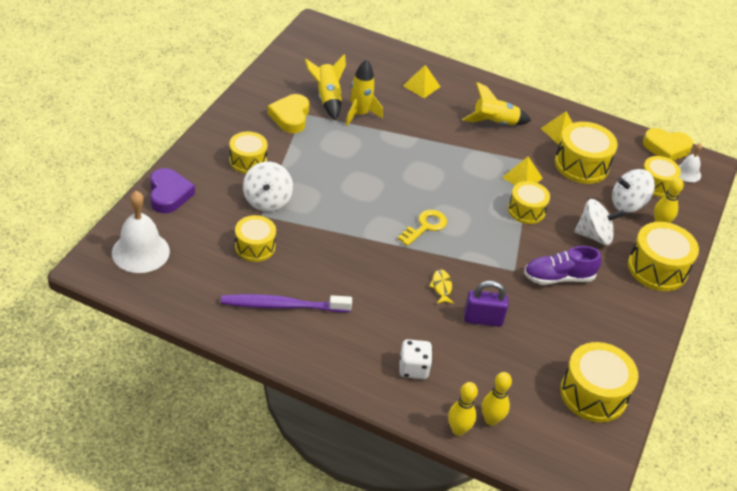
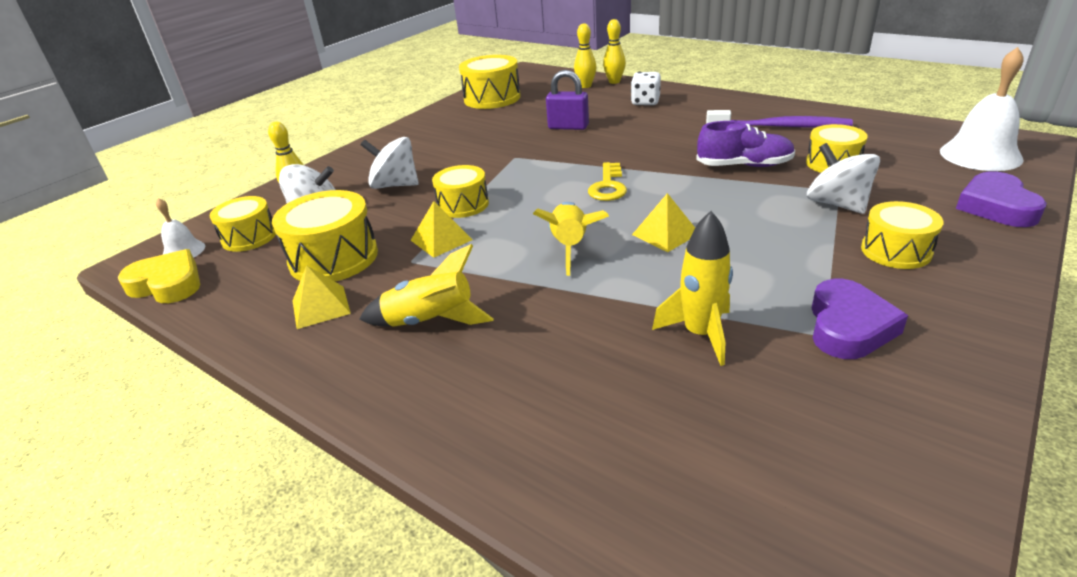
camera: 160 degrees left, 10 degrees down
white spinning top [243,162,293,212] -> white spinning top turned 45 degrees counterclockwise [807,143,880,214]
yellow heart [268,94,309,133] -> purple heart [811,279,908,359]
yellow rocket [305,54,346,120] -> yellow rocket moved to [533,202,609,276]
yellow key [398,210,447,246] -> yellow key turned 45 degrees counterclockwise [588,162,627,201]
yellow pyramid [403,65,441,98] -> yellow pyramid moved to [632,193,695,252]
yellow fish [429,269,454,304] -> none
purple shoe [524,246,601,285] -> purple shoe moved to [696,121,795,167]
yellow drum [628,222,699,291] -> none

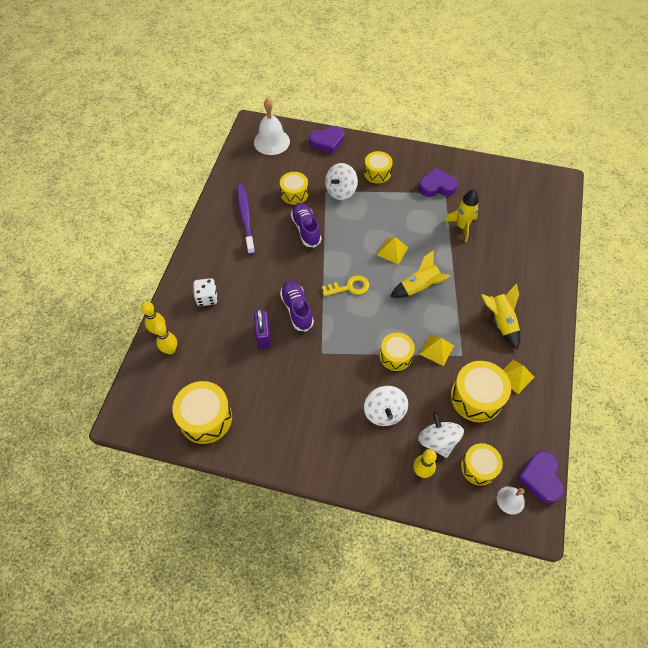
camera: 115 degrees left, 25 degrees up
yellow heart [118,249,200,303] -> purple heart [517,451,564,504]
none -> purple shoe [280,281,314,332]

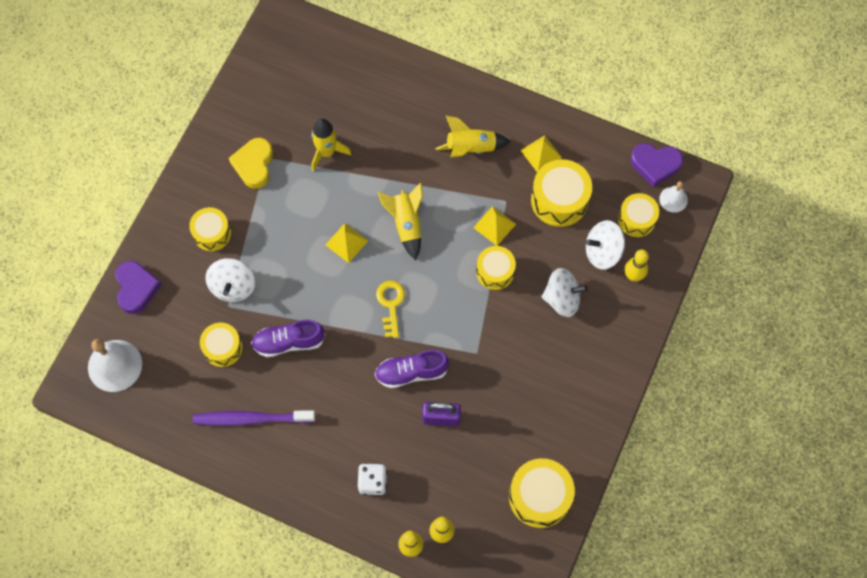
camera: 80 degrees left, 10 degrees up
white spinning top [325,163,358,200] -> white spinning top turned 45 degrees clockwise [205,258,255,302]
purple heart [419,167,458,197] -> yellow heart [229,138,273,189]

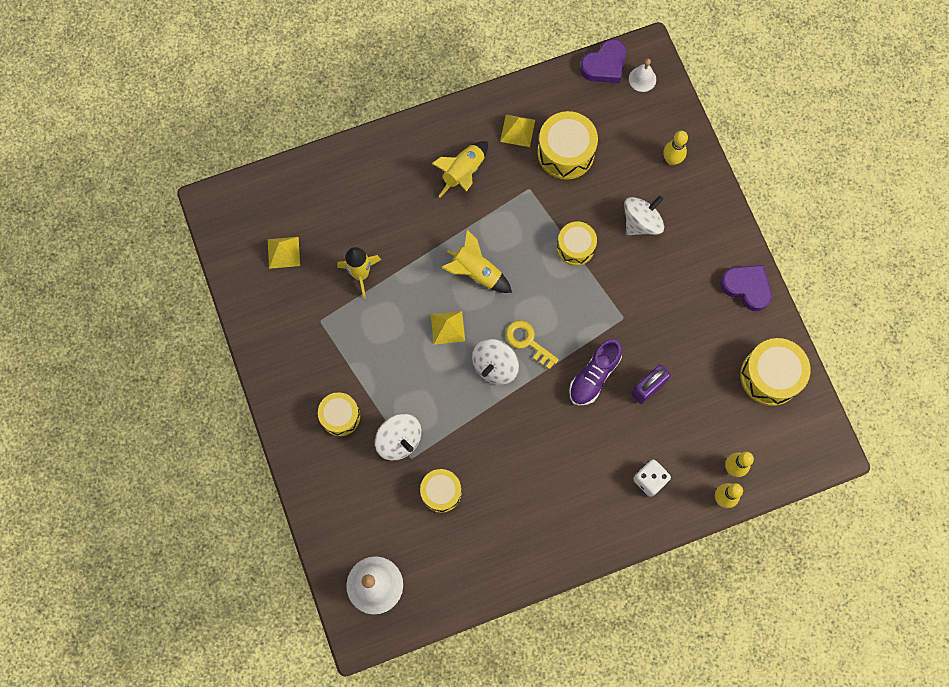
camera: 45 degrees left, 5 degrees up
purple heart [115,261,162,314] -> purple heart moved to [720,265,772,311]
purple toothbrush [193,410,315,426] -> none
yellow heart [229,138,273,189] -> none
purple shoe [251,319,325,357] -> none
yellow pyramid [473,206,516,246] -> yellow pyramid moved to [268,237,300,269]
white spinning top [586,220,625,270] -> white spinning top moved to [472,339,519,385]
yellow drum [618,193,659,237] -> none

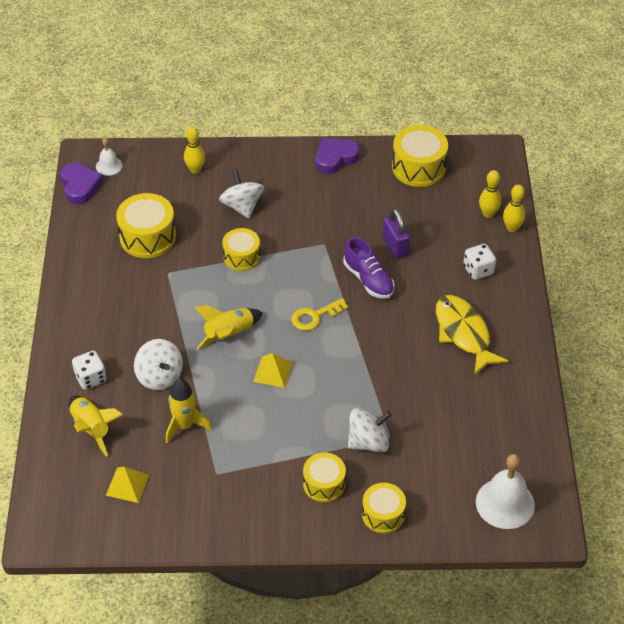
camera: 70 degrees left, 25 degrees down
yellow drum [420,469,461,513] -> yellow drum moved to [362,483,406,534]
yellow rocket [431,141,488,198] -> yellow rocket moved to [69,395,123,456]
white spinning top [472,339,519,385] -> white spinning top moved to [134,339,183,390]
yellow pyramid [500,115,535,147] -> none
none -> white dice [72,350,107,390]
none -> yellow fish [436,295,509,375]

